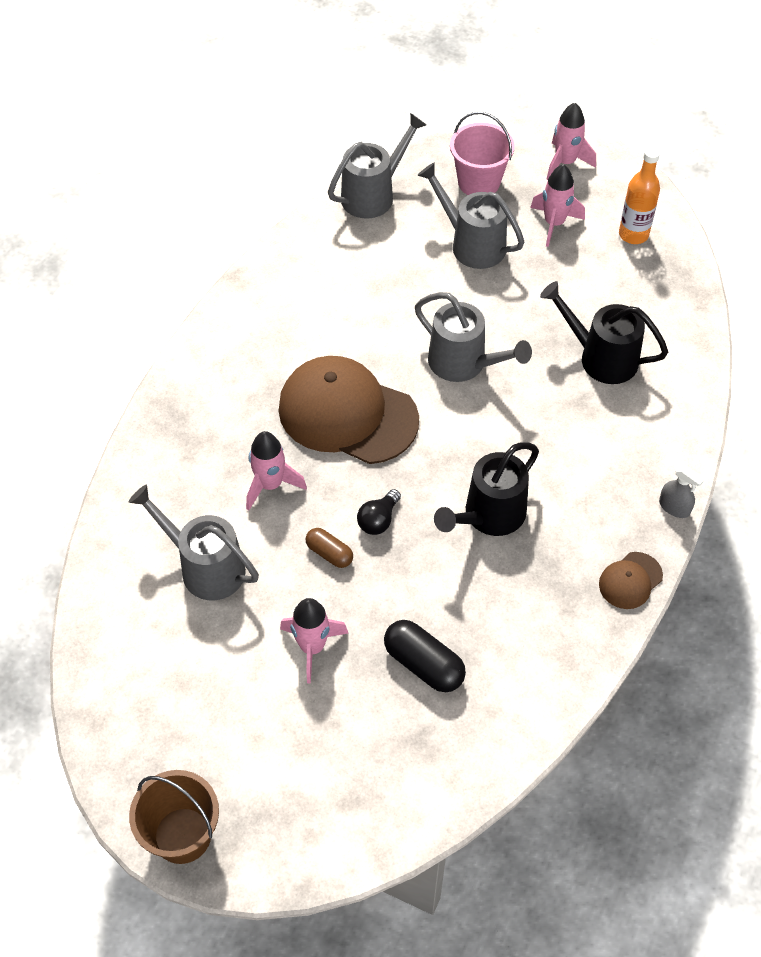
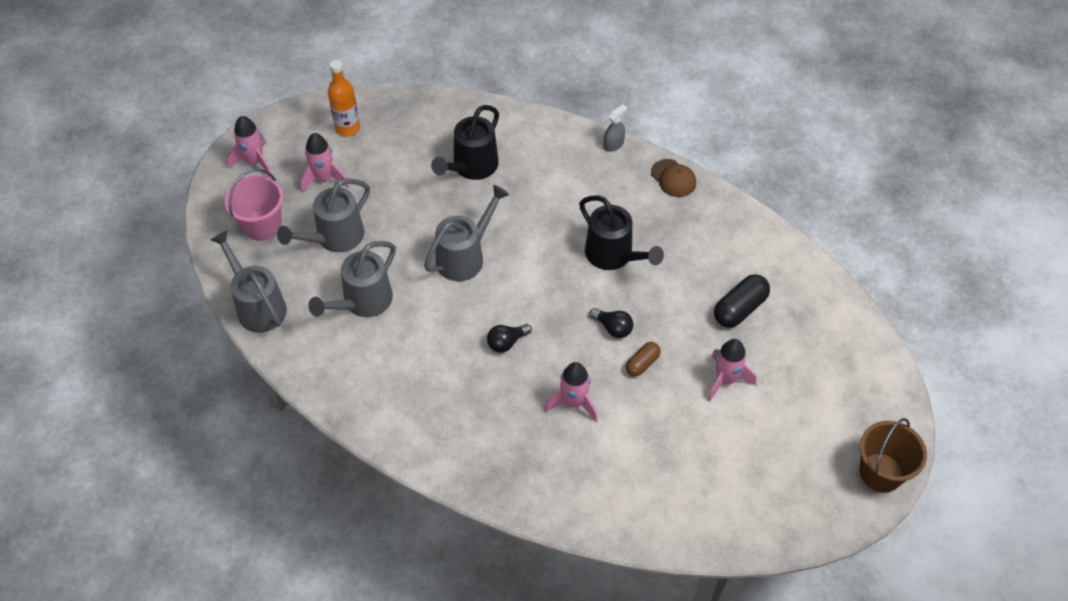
camera: 85 degrees left, 0 degrees up
grey watering can [129,485,259,600] -> grey watering can moved to [308,241,396,317]
brown cap [279,356,419,464] -> black light bulb [487,324,532,353]

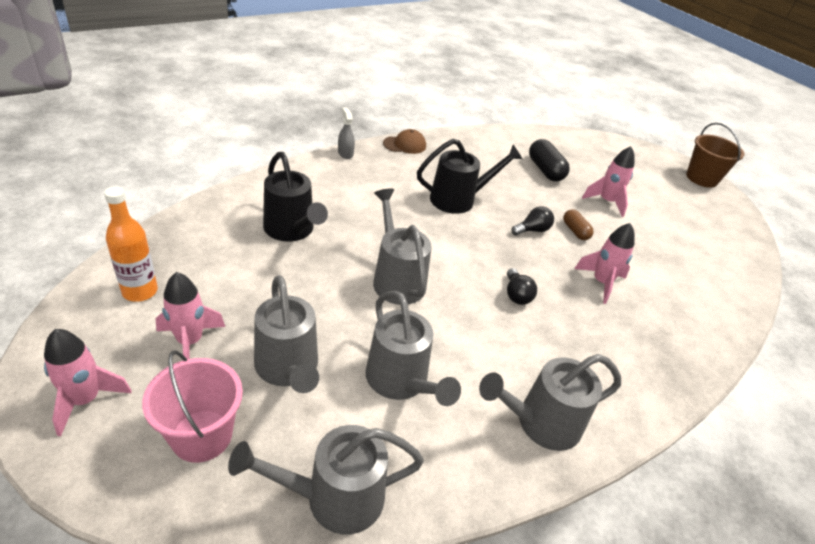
camera: 70 degrees left, 15 degrees down
none -> grey watering can [479,354,621,451]

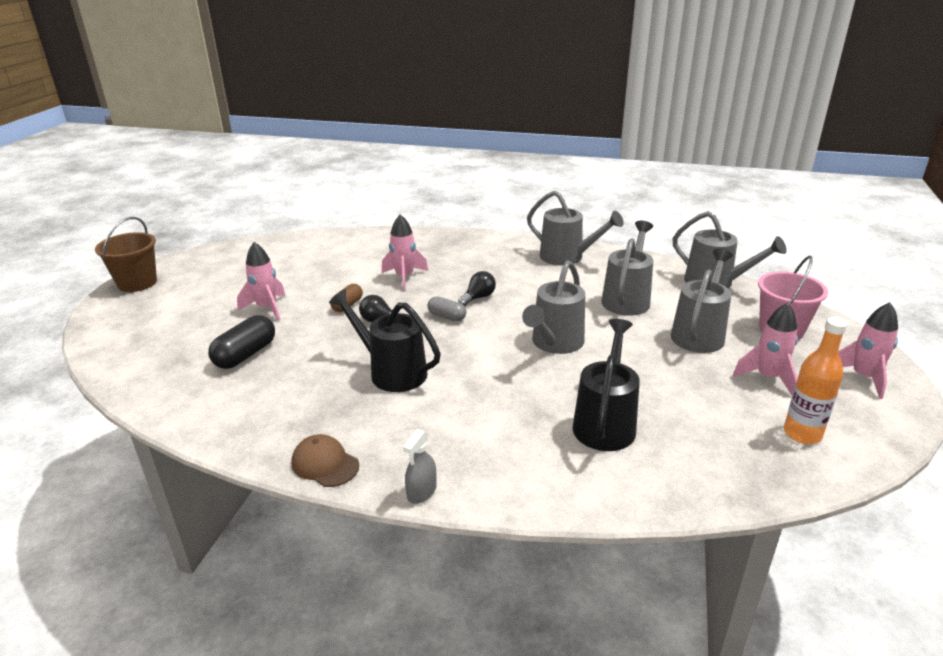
camera: 125 degrees left, 10 degrees down
none -> grey capsule [427,296,466,321]

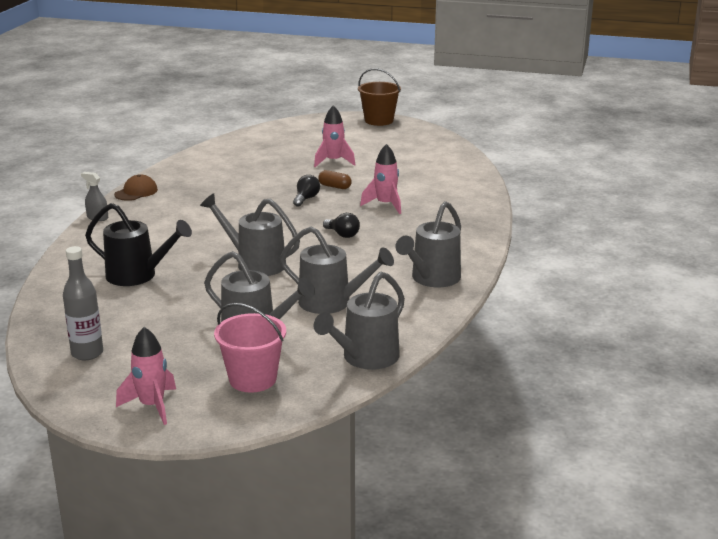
camera: 90 degrees right, 5 degrees down
black capsule [208,315,275,369] -> none
black watering can [329,289,441,392] -> none
grey capsule [427,296,466,321] -> none
pink rocket [733,303,798,395] -> none
orange bottle [784,317,848,444] -> grey bottle [63,246,103,360]

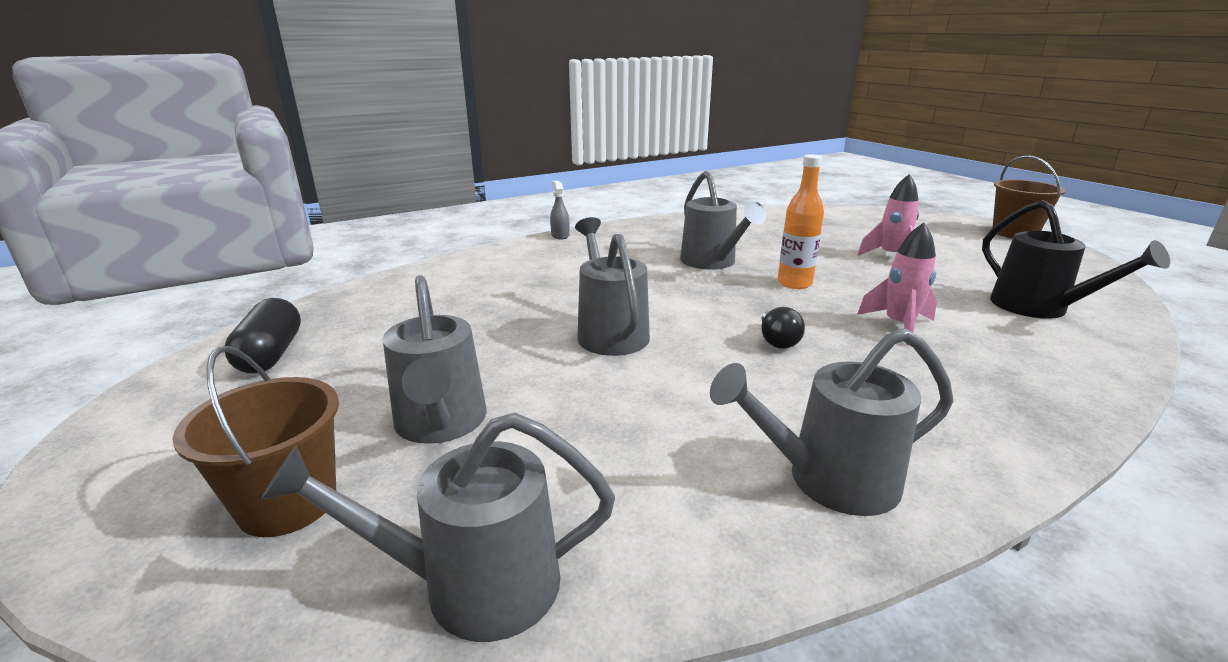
camera: 45 degrees right, 0 degrees up
grey bottle [63,246,103,360] -> black capsule [225,298,301,373]
black watering can [85,203,192,286] -> black watering can moved to [982,200,1170,319]
brown cap [114,174,158,201] -> none
pink rocket [116,327,176,425] -> none
pink bucket [214,303,286,393] -> brown bucket [172,346,339,537]
grey watering can [280,226,394,314] -> grey watering can moved to [680,171,766,270]
black light bulb [293,175,320,207] -> orange bottle [777,154,824,289]
brown capsule [318,170,352,189] -> none

